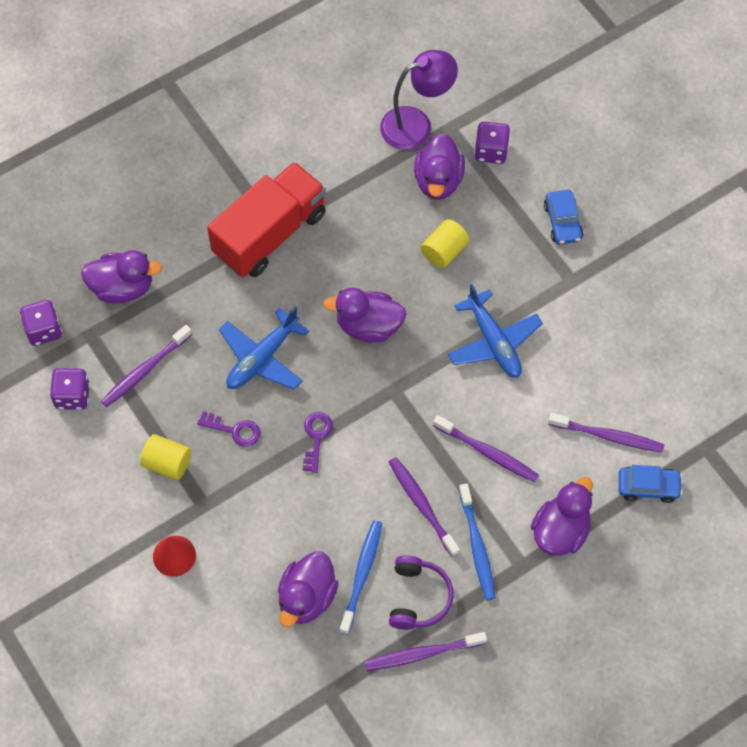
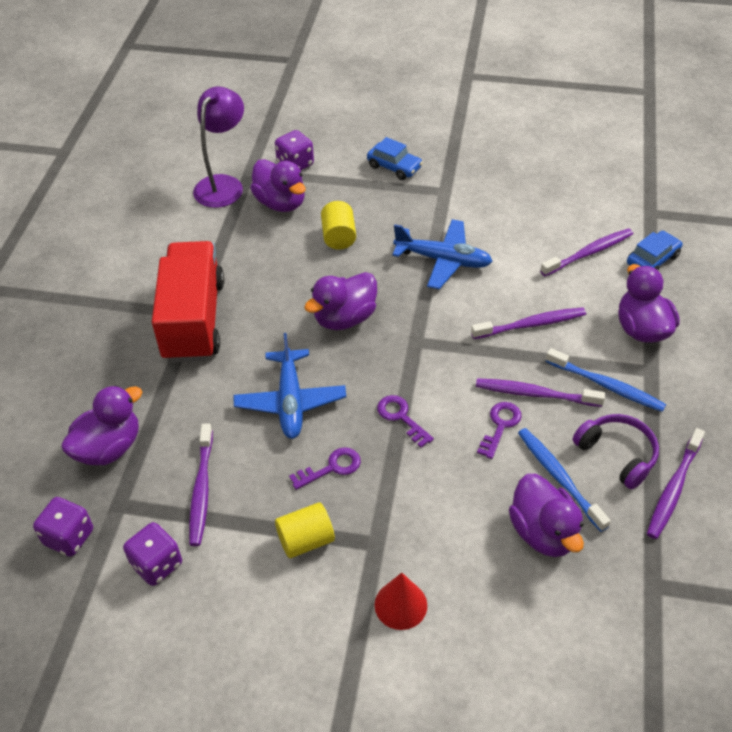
camera: 45 degrees left, 15 degrees down
none -> purple key [477,402,522,459]

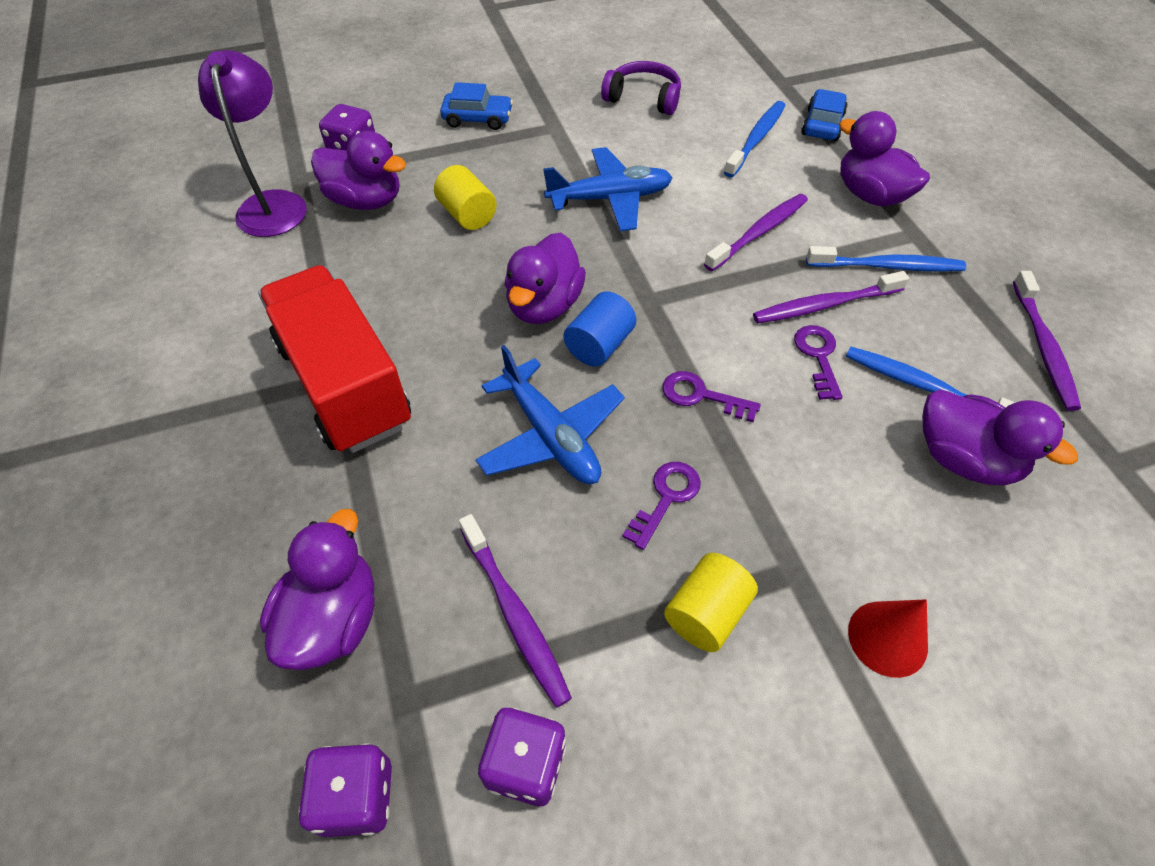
camera: 30 degrees left, 5 degrees up
purple toothbrush [540,228,633,276] -> blue toothbrush [724,101,786,177]
purple headphones [573,414,659,489] -> purple headphones moved to [601,61,681,115]
none -> blue cylinder [563,291,636,367]

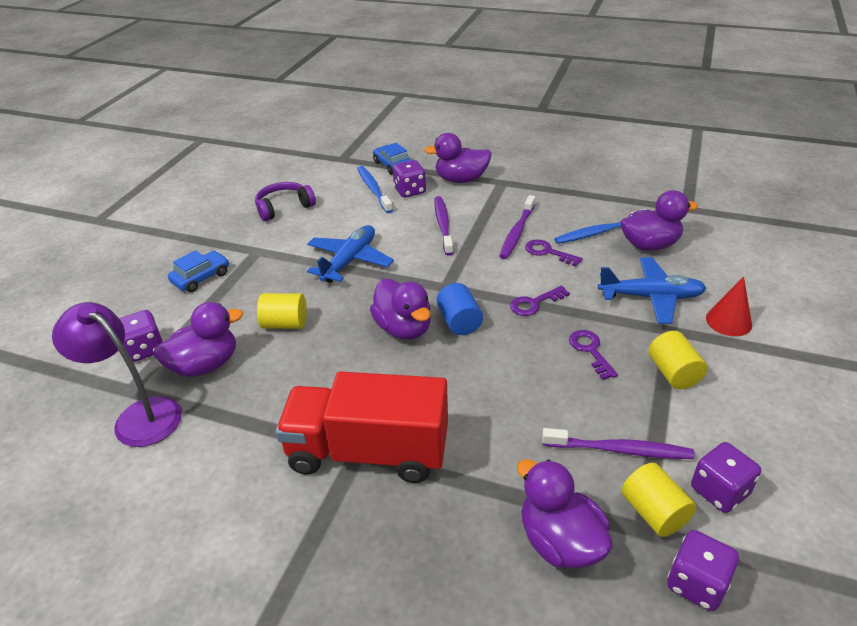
camera: 50 degrees left, 15 degrees down
blue plane [475,345,625,484] -> blue plane moved to [598,257,706,324]
blue toothbrush [806,246,966,272] -> none
purple toothbrush [1013,271,1081,411] -> none
none -> purple dice [393,160,426,198]
none -> yellow cylinder [622,463,697,537]

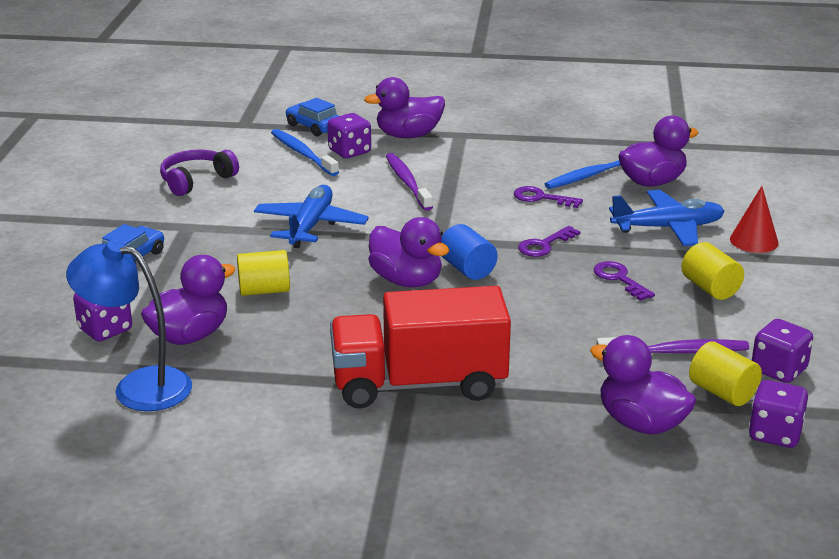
camera: 15 degrees left, 10 degrees down
purple lamp [52,302,182,447] -> blue lamp [66,240,192,411]
purple toothbrush [499,195,535,259] -> none

